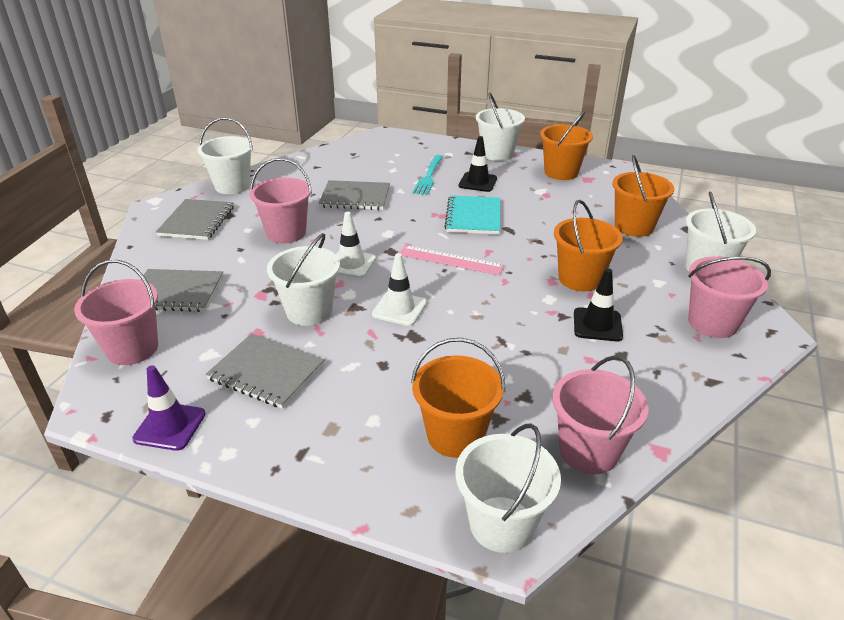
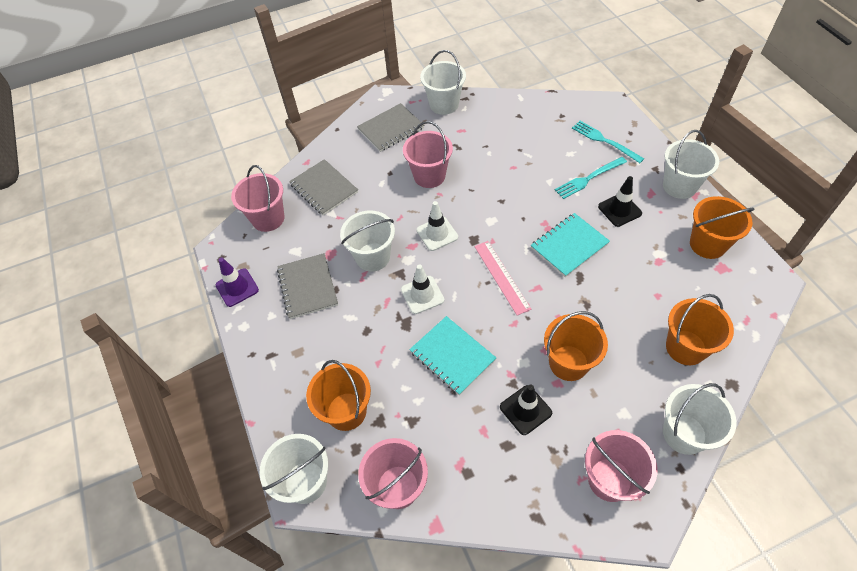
camera: 50 degrees right, 20 degrees up
grey notebook [319,180,390,210] -> none
none -> turquoise notebook [409,316,496,395]
none -> turquoise fork [572,121,644,163]

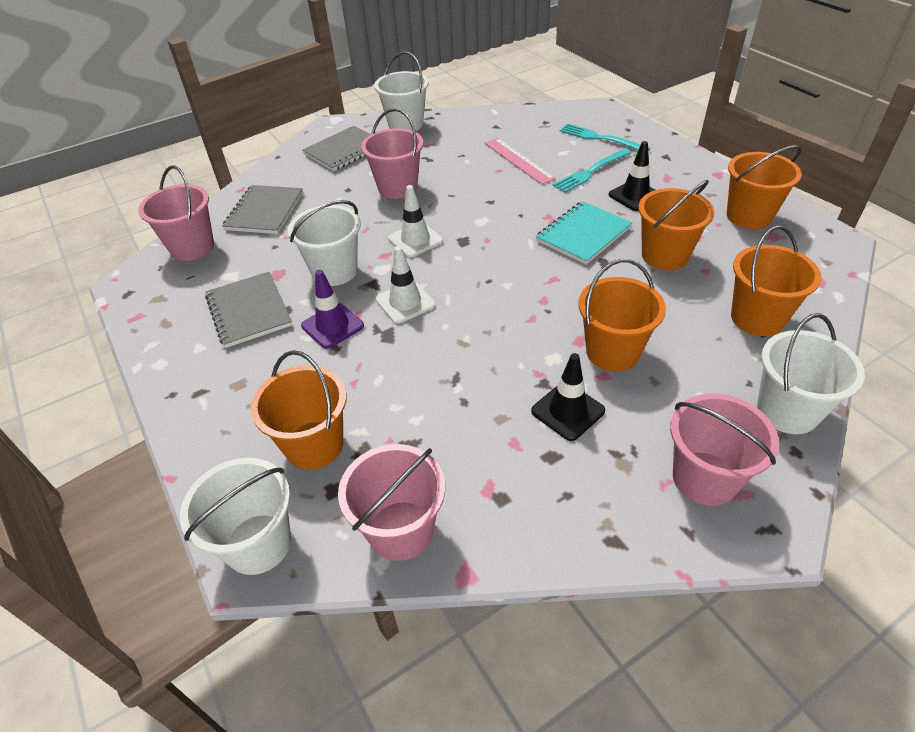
camera: 10 degrees left, 10 degrees down
purple traffic cone [216,258,259,307] -> purple traffic cone moved to [301,270,364,349]
grey notebook [289,159,358,215] -> grey notebook turned 60 degrees clockwise [222,185,303,234]
turquoise notebook [409,316,496,395] -> none
pink ruler [474,241,531,316] -> pink ruler moved to [485,138,556,185]
white bucket [663,130,719,199] -> none
none -> orange bucket [638,180,715,270]

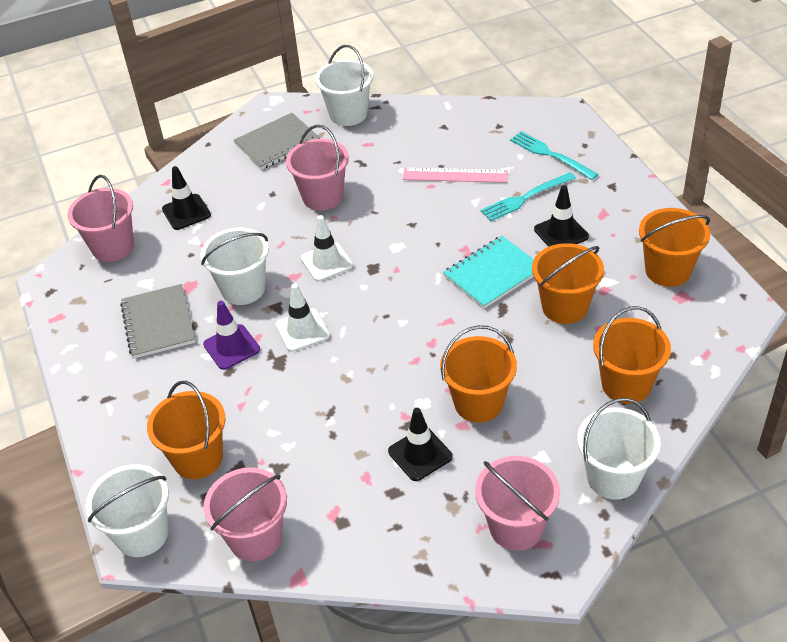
camera: 10 degrees right, 0 degrees up
grey notebook [222,185,303,234] -> black traffic cone [162,166,211,230]
pink ruler [485,138,556,185] -> pink ruler turned 60 degrees counterclockwise [403,168,508,183]

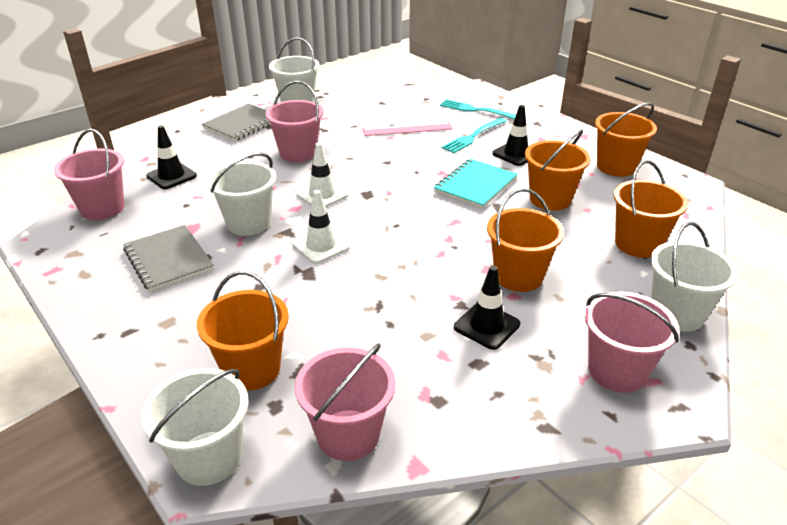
camera: 20 degrees left, 10 degrees down
purple traffic cone [203,301,260,370] -> none

